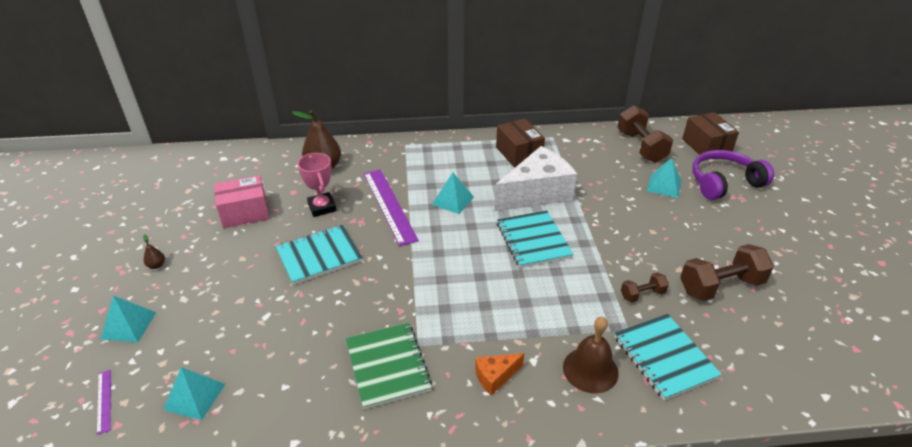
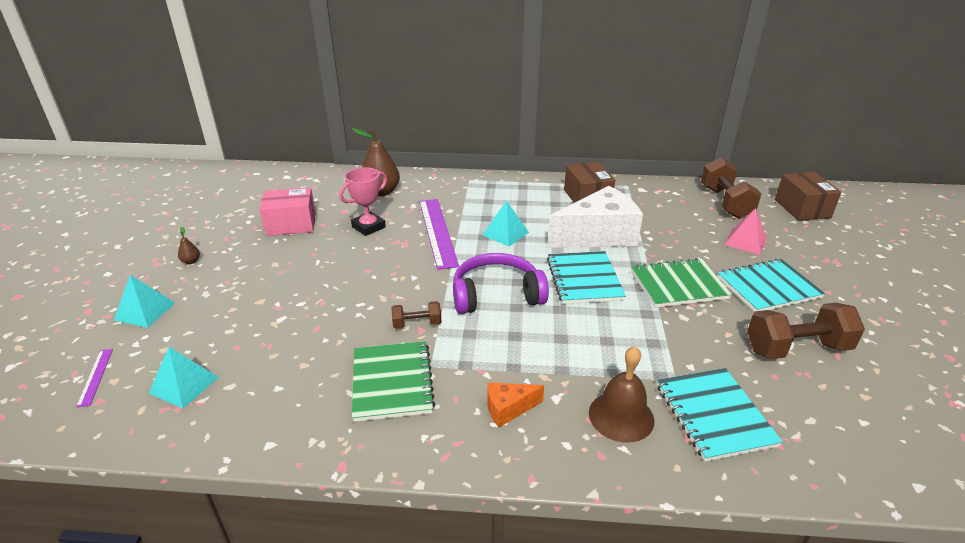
camera: 10 degrees right, 5 degrees down
turquoise notebook [276,225,363,285] -> turquoise notebook moved to [717,259,825,312]
pink trophy [297,153,337,217] -> pink trophy turned 60 degrees clockwise [339,167,387,236]
brown dumbbell [621,272,669,303] -> brown dumbbell moved to [391,301,441,329]
turquoise pyramid [647,158,681,198] -> pink pyramid [724,208,767,255]
purple headphones [692,150,774,200] -> purple headphones moved to [453,253,549,314]
none -> green notebook [631,258,732,308]

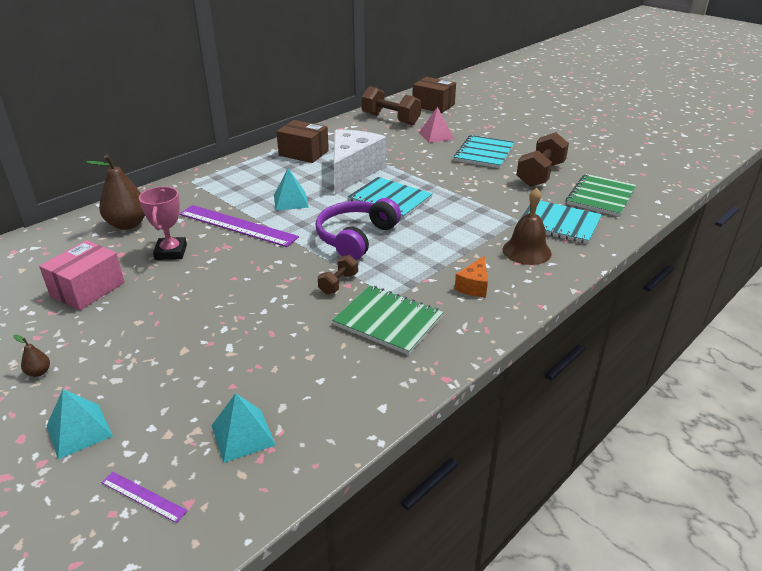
camera: 50 degrees left, 0 degrees up
green notebook [631,258,732,308] -> green notebook moved to [566,174,636,217]

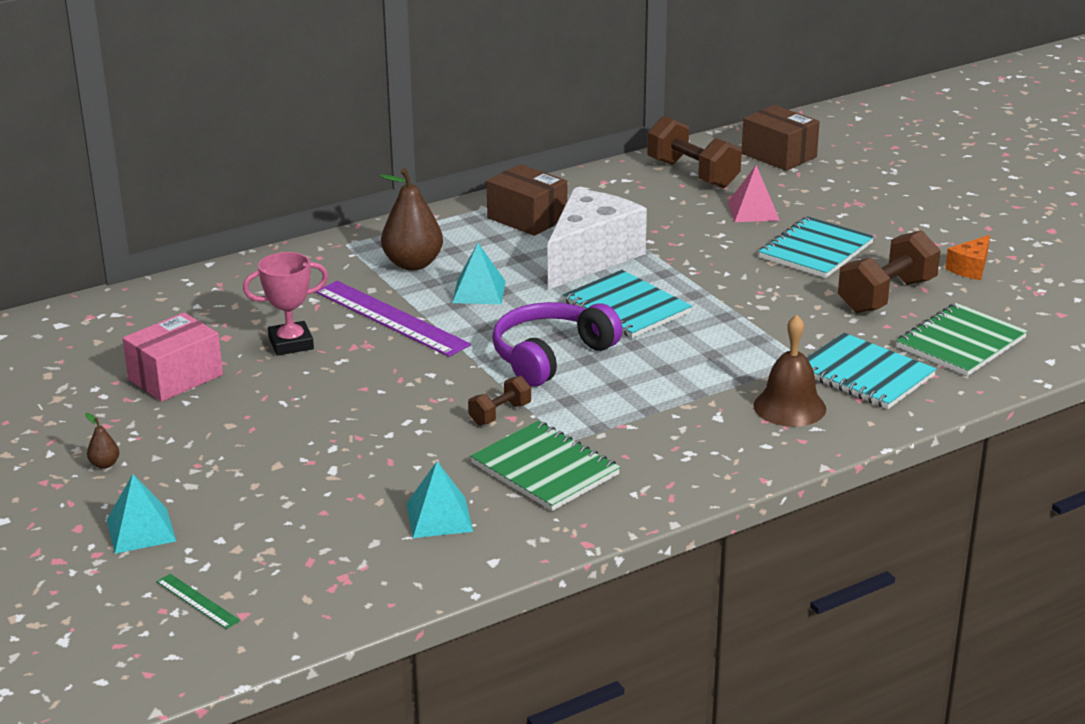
camera: 15 degrees right, 5 degrees down
brown pear [87,155,145,230] -> brown pear moved to [380,168,443,270]
purple ruler [101,472,188,523] -> green ruler [157,574,240,629]
pink trophy [139,186,187,260] -> pink trophy turned 60 degrees clockwise [243,252,328,355]
turquoise pyramid [211,393,276,463] -> turquoise pyramid moved to [406,462,473,538]
orange cheese [455,256,488,298] -> orange cheese moved to [945,235,990,280]

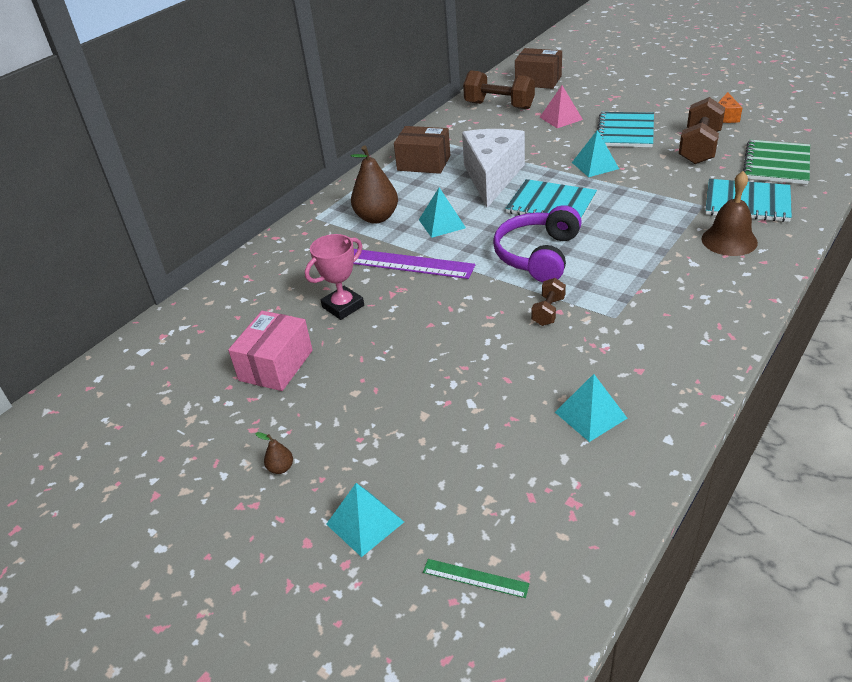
camera: 20 degrees left, 10 degrees up
green notebook [470,421,620,511] -> none
none -> turquoise pyramid [572,130,619,177]

